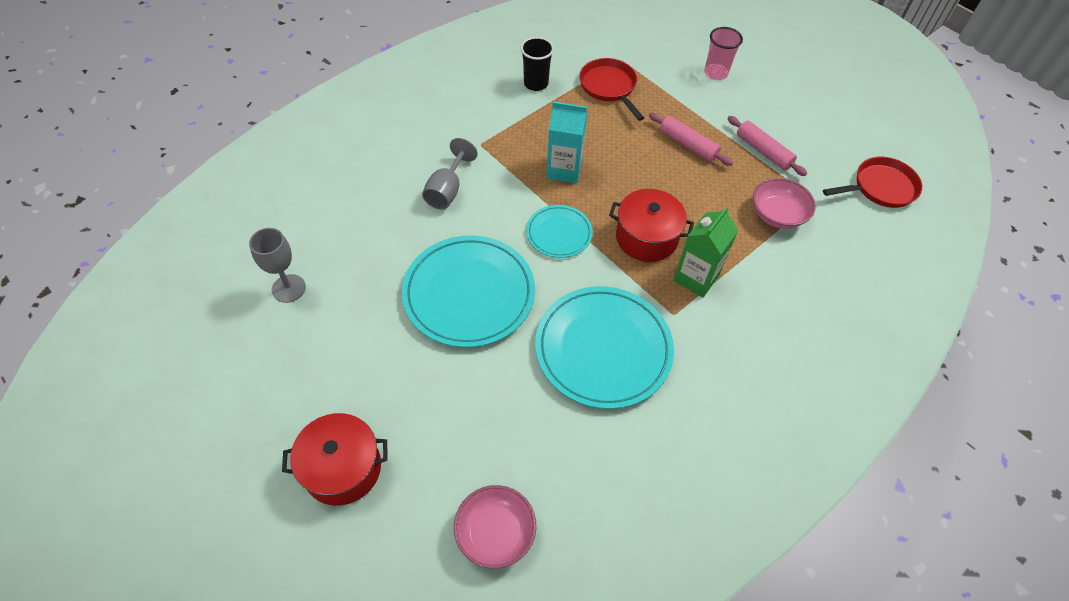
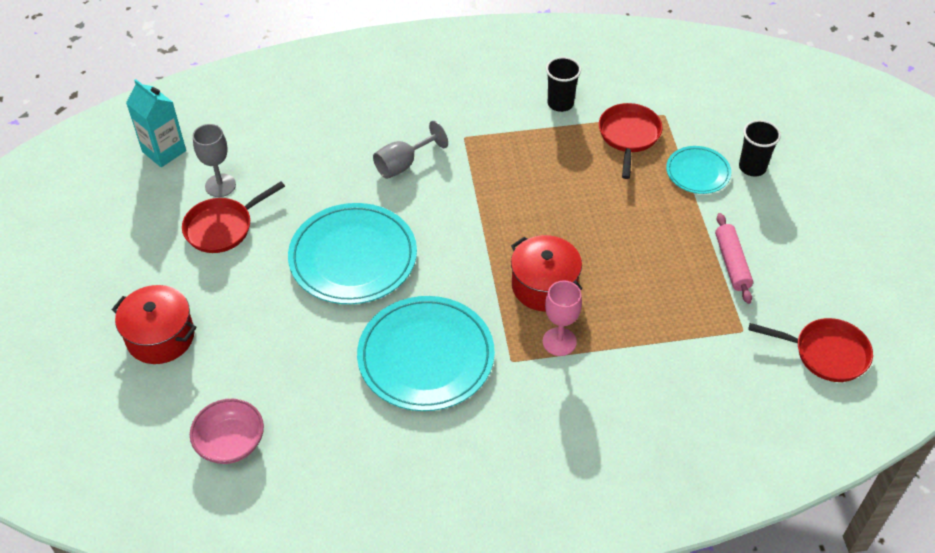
camera: 35 degrees right, 5 degrees down
turquoise plate [526,205,593,258] -> turquoise plate moved to [666,146,731,194]
turquoise carton [546,101,588,183] -> turquoise carton moved to [126,79,186,167]
pink rolling pin [649,113,733,166] -> none
green carton [673,206,738,298] -> pink goblet [543,280,582,356]
pink cup [704,27,743,80] -> black cup [739,120,781,176]
pink bowl [753,178,816,229] -> none
none -> red pan [182,181,285,253]

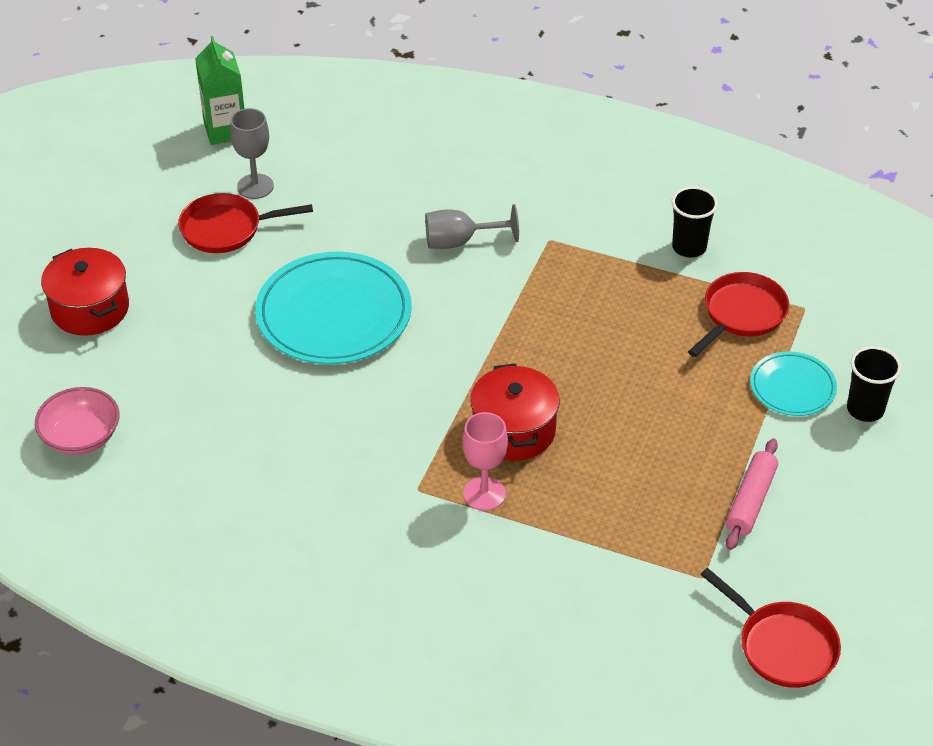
camera: 30 degrees right, 5 degrees down
turquoise carton [126,79,186,167] -> green carton [195,36,244,145]
turquoise plate [357,296,495,411] -> none

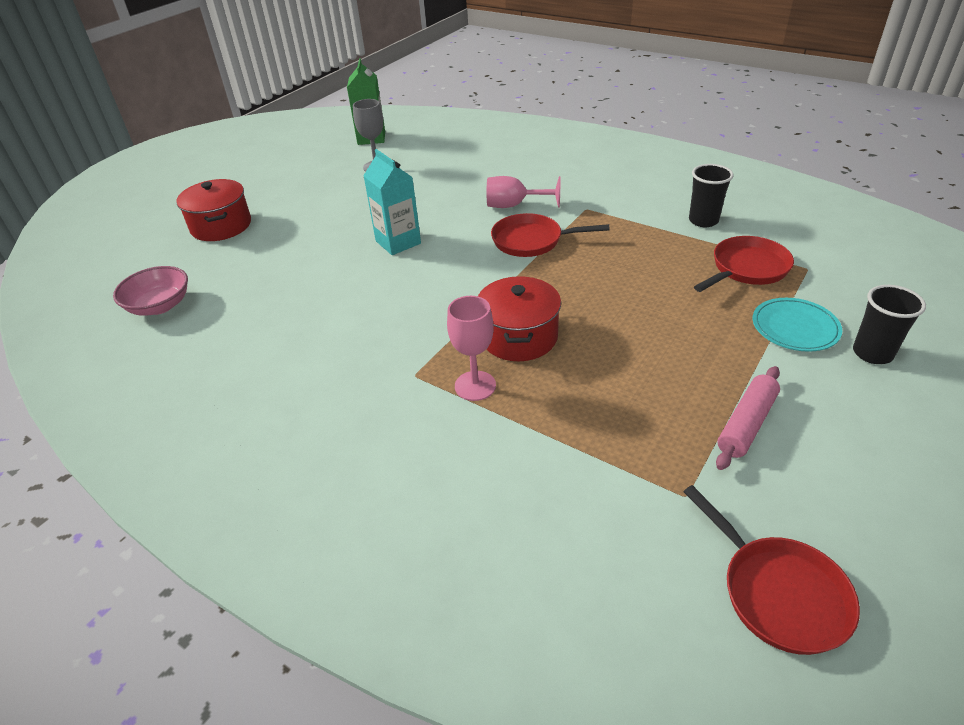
camera: 15 degrees right, 5 degrees down
red pan [178,193,313,253] -> red pan moved to [491,213,610,257]
turquoise plate [255,252,412,364] -> turquoise carton [363,149,421,255]
grey goblet [425,204,519,249] -> pink goblet [487,176,561,208]

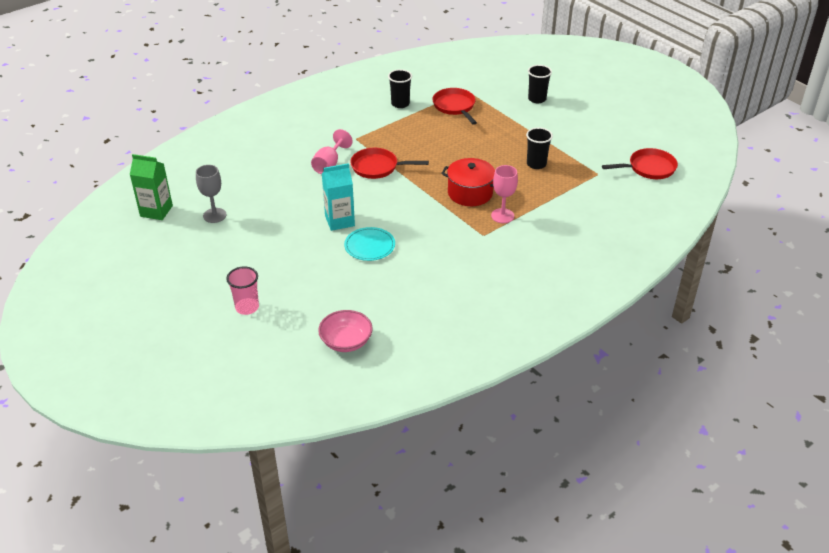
camera: 75 degrees left, 0 degrees up
red pot [176,179,251,241] -> pink cup [226,266,259,315]
red pan [491,213,610,257] -> red pan turned 75 degrees clockwise [350,148,429,179]
pink rolling pin [716,366,780,470] -> none
turquoise plate [753,298,842,352] -> turquoise plate moved to [344,227,395,261]
none -> black cup [526,127,553,169]

